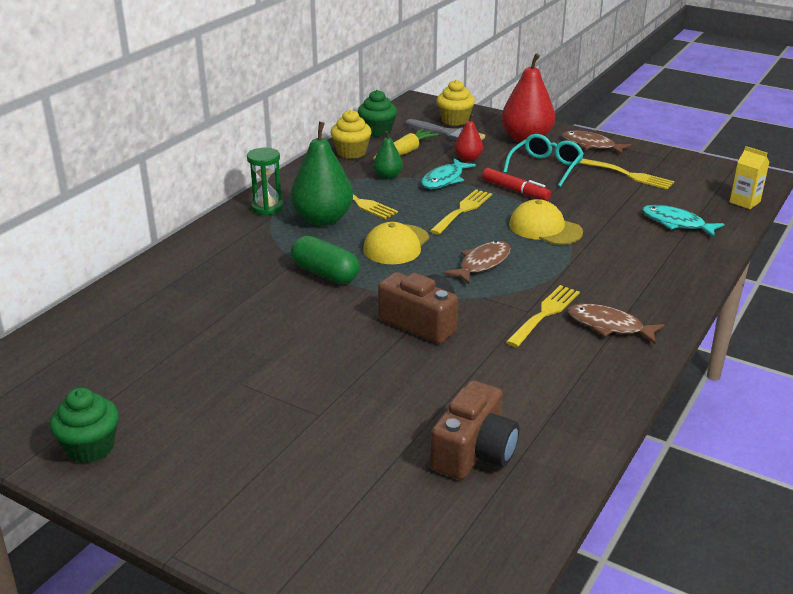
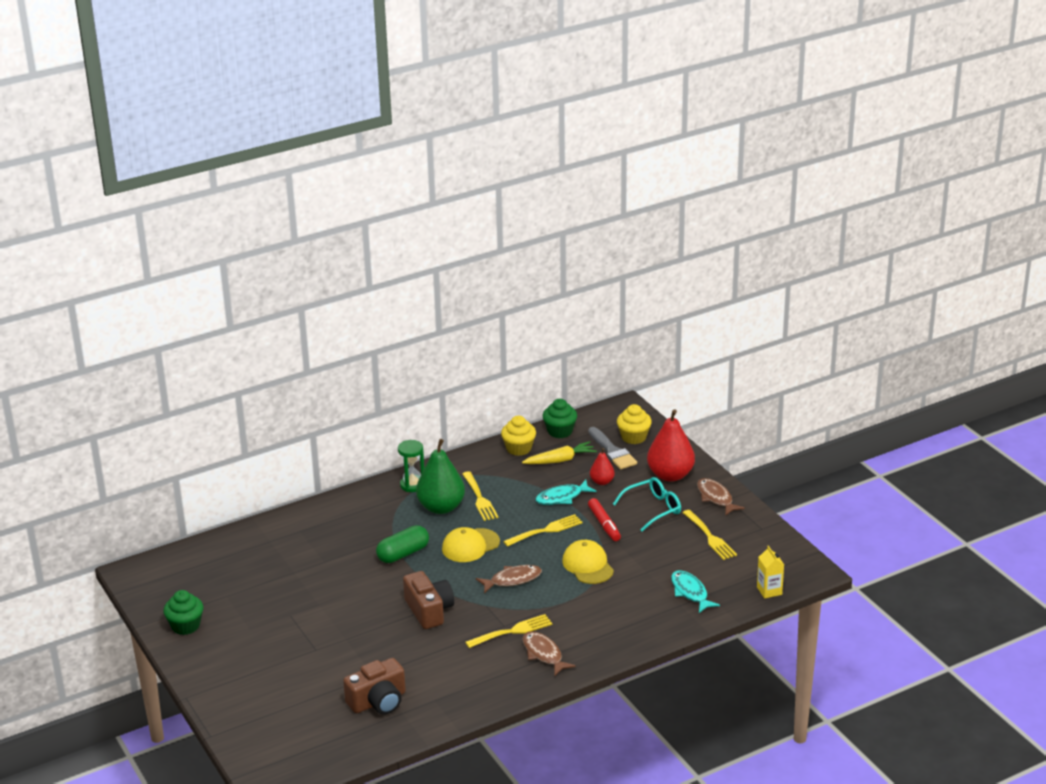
camera: 30 degrees right, 0 degrees up
green capsule [291,236,359,284] -> green capsule turned 75 degrees clockwise [376,525,429,563]
green pear [373,131,403,179] -> none

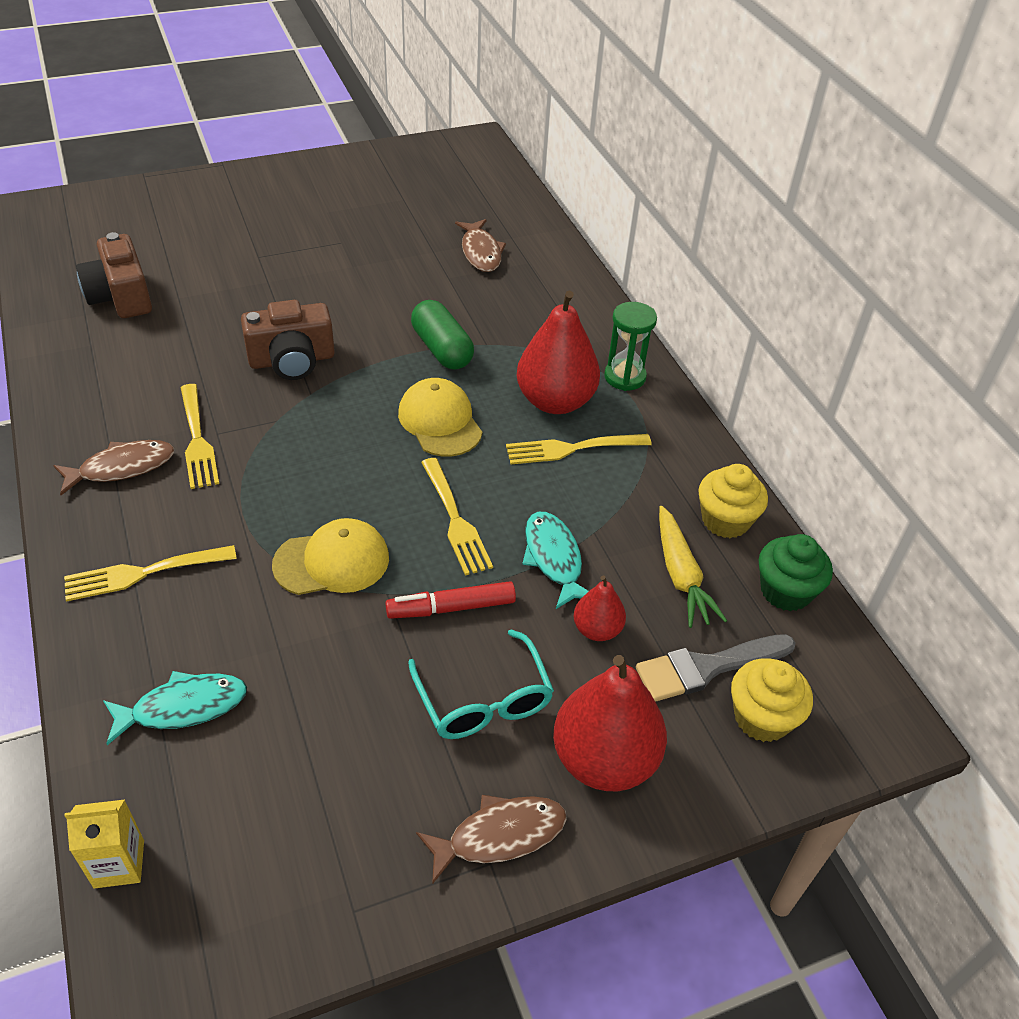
camera: 95 degrees right, 15 degrees up
green cupcake [163,590,203,635] -> none
green pear [416,439,465,514] -> red pear [517,291,600,414]
brown fish [476,565,542,593] -> brown fish moved to [455,219,506,272]
yellow fork [683,510,737,560] -> yellow fork moved to [64,545,237,602]

